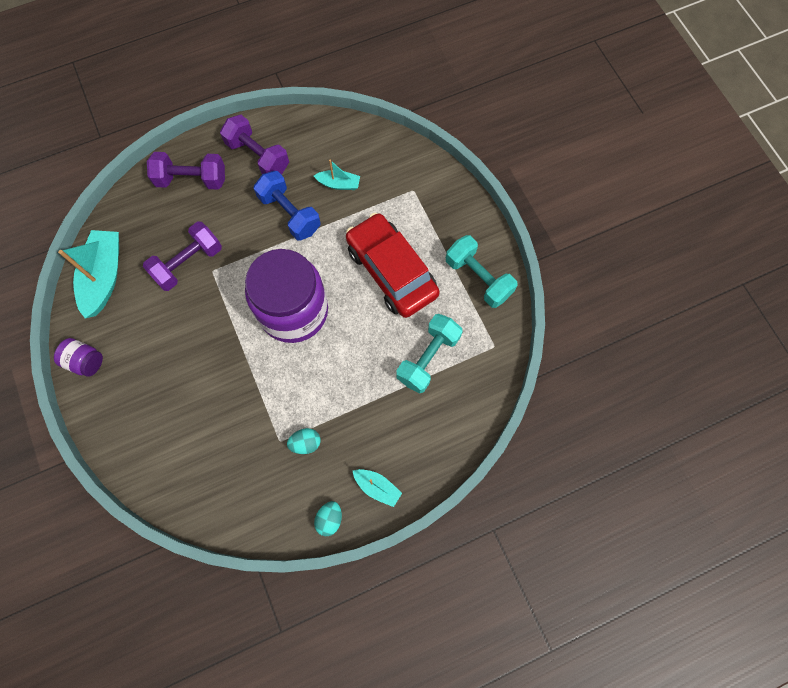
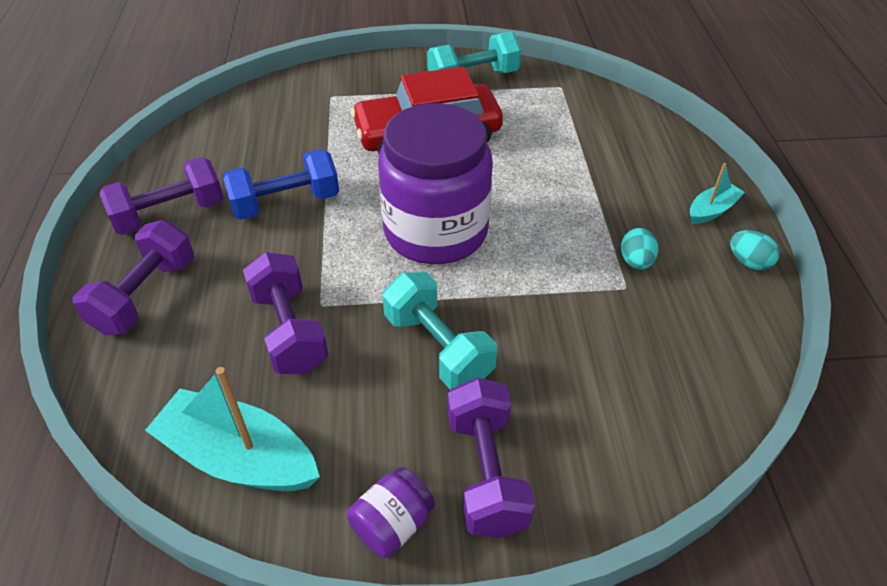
camera: 70 degrees left, 25 degrees down
turquoise boat [314,160,360,190] -> none
turquoise dumbbell [396,314,463,393] -> turquoise dumbbell moved to [382,272,497,390]
none -> purple dumbbell [448,378,535,538]

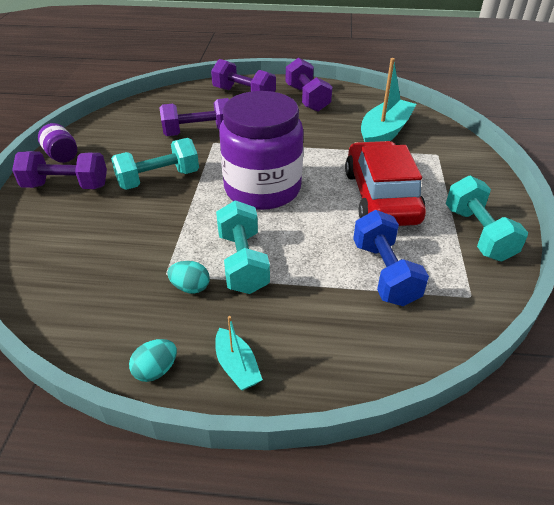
camera: 100 degrees right, 5 degrees down
turquoise boat [145,367,320,491] -> turquoise boat moved to [361,58,416,142]
blue dumbbell [223,149,339,220] -> blue dumbbell moved to [353,210,429,306]
none -> turquoise dumbbell [216,200,270,294]

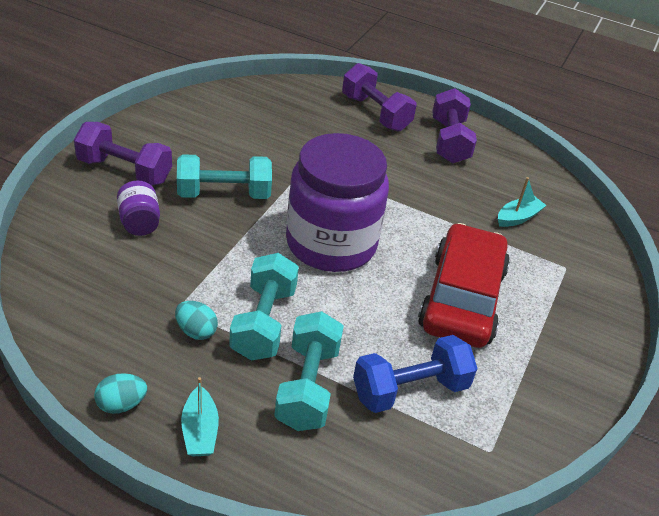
camera: 15 degrees right, 0 degrees up
purple jar [38,123,77,163] -> purple jar moved to [117,181,160,236]
purple dumbbell [159,98,229,136] -> none
blue dumbbell [353,210,429,306] -> blue dumbbell turned 60 degrees clockwise [353,335,478,413]
turquoise boat [361,58,416,142] -> turquoise boat [498,177,547,227], size x0.52
turquoise dumbbell [446,175,528,261] -> turquoise dumbbell moved to [274,311,344,431]

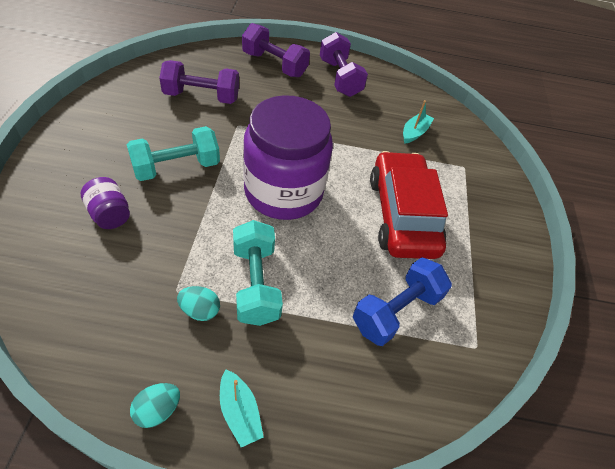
camera: 20 degrees left, 10 degrees up
purple dumbbell [74,122,172,186] -> purple dumbbell moved to [159,60,239,104]
turquoise dumbbell [274,311,344,431] -> none

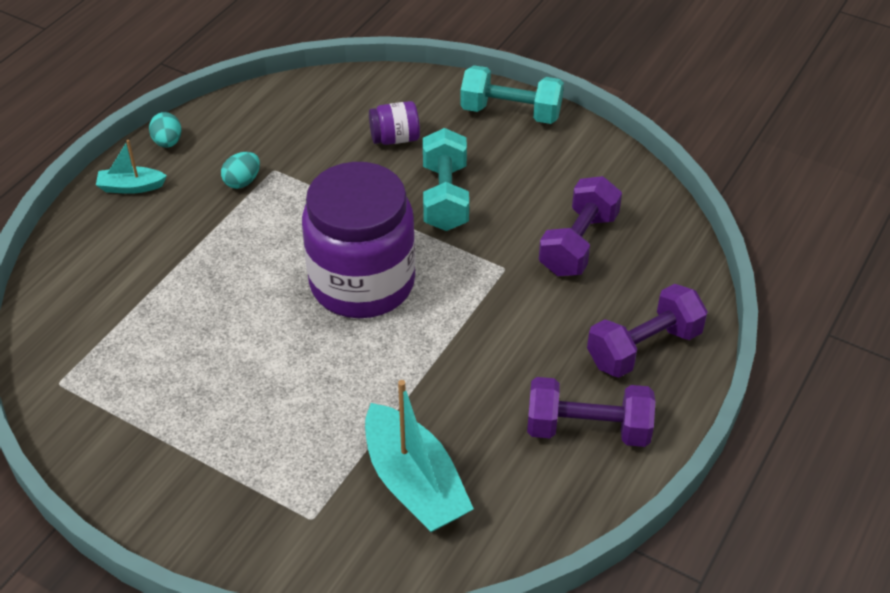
camera: 120 degrees right, 5 degrees down
turquoise dumbbell [233,220,283,326] -> turquoise dumbbell moved to [460,65,564,124]
blue dumbbell [353,257,452,346] -> none
red car [370,151,448,259] -> none
turquoise boat [403,100,434,144] -> turquoise boat [365,380,474,532], size x1.91

